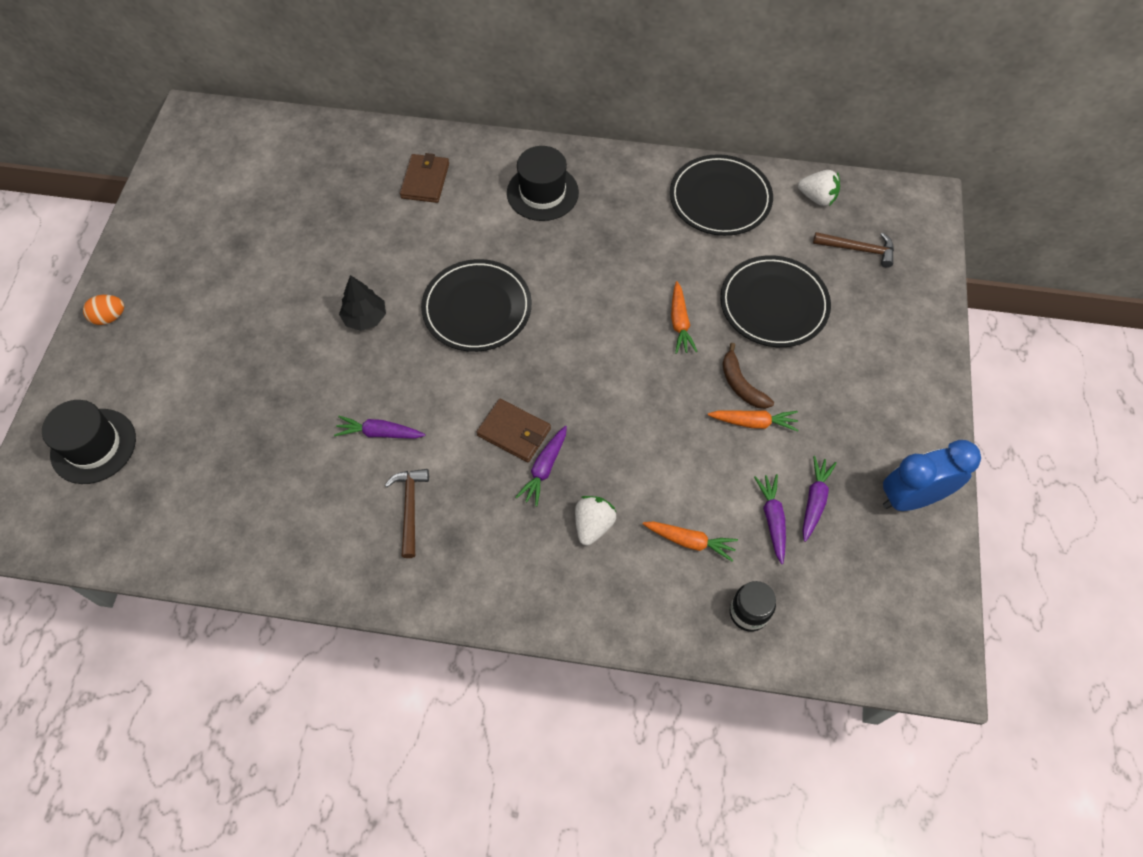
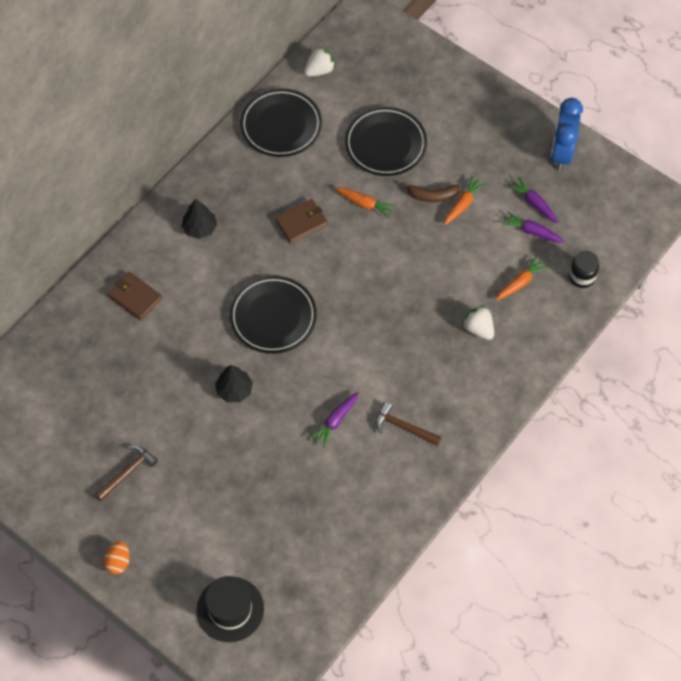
camera: 60 degrees left, 0 degrees up
brown wallet [477,399,551,462] -> brown wallet moved to [275,199,328,244]
black hat [507,146,579,221] -> black tree [181,199,217,239]
purple carrot [516,426,567,506] -> none
brown hammer [813,232,894,268] -> brown hammer moved to [95,445,158,501]

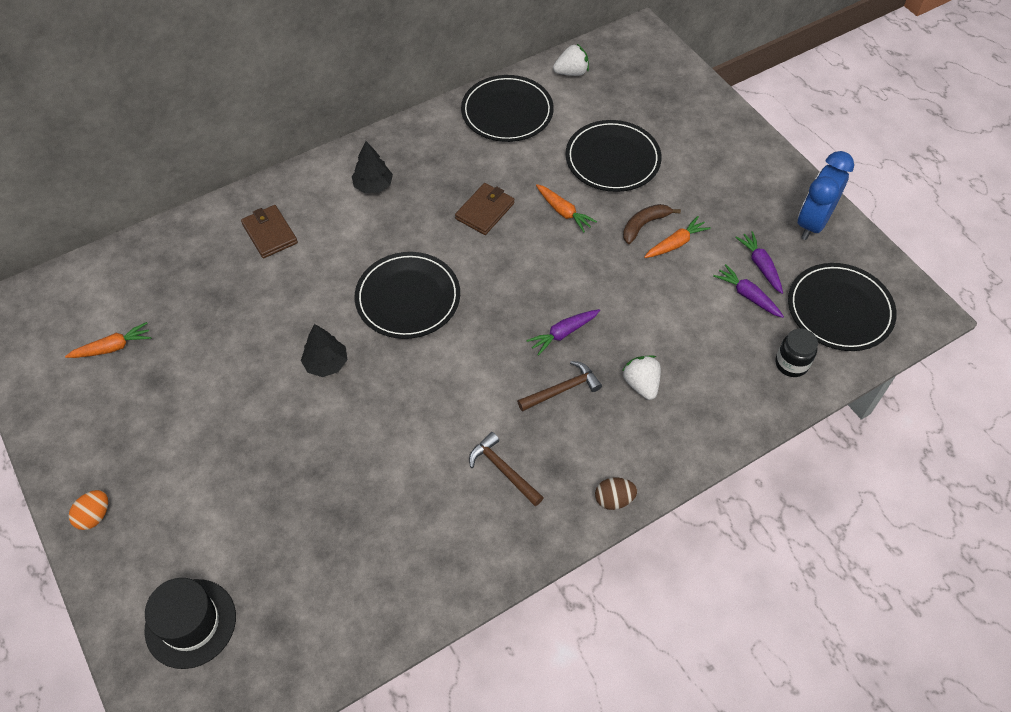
camera: 20 degrees right, 5 degrees down
brown hammer [95,445,158,501] -> brown hammer moved to [517,361,602,412]
brown wallet [275,199,328,244] -> brown wallet turned 45 degrees counterclockwise [455,183,515,235]
purple carrot [310,392,359,448] -> purple carrot moved to [526,309,600,356]
brown banana [402,182,461,202] -> brown banana turned 120 degrees clockwise [623,204,681,244]
orange carrot [496,256,548,301] -> orange carrot moved to [65,322,152,358]
none -> brown egg [595,478,637,510]
none -> black plate [788,263,897,351]

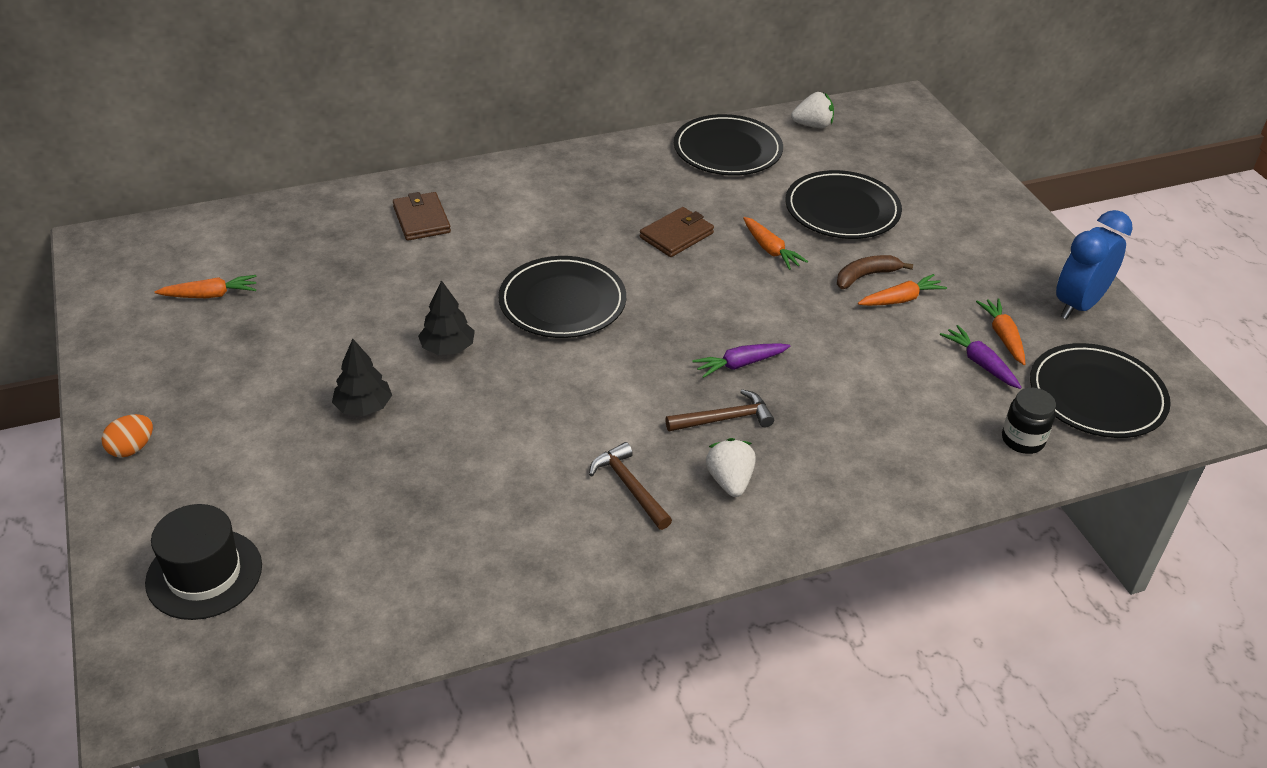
camera: 10 degrees right, 15 degrees down
black tree [352,141,393,193] -> black tree moved to [332,339,392,416]
brown egg [595,478,637,510] -> none
white strawberry [622,356,661,400] -> white strawberry moved to [706,438,756,497]
purple carrot [735,231,783,294] -> orange carrot [976,298,1025,365]

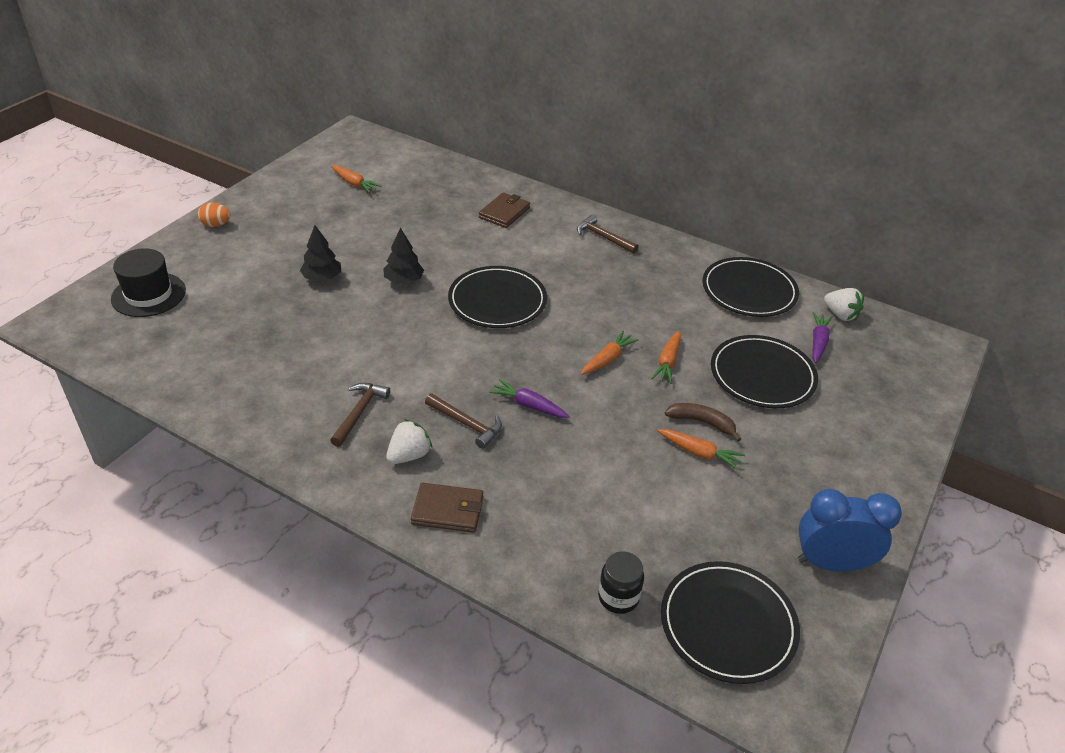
camera: 50 degrees right, 0 degrees up
brown wallet [640,207,714,257] -> brown wallet moved to [411,483,483,533]
purple carrot [940,325,1022,389] -> purple carrot moved to [812,312,832,363]
orange carrot [976,298,1025,365] -> orange carrot moved to [581,331,639,375]
none -> brown hammer [577,214,639,254]

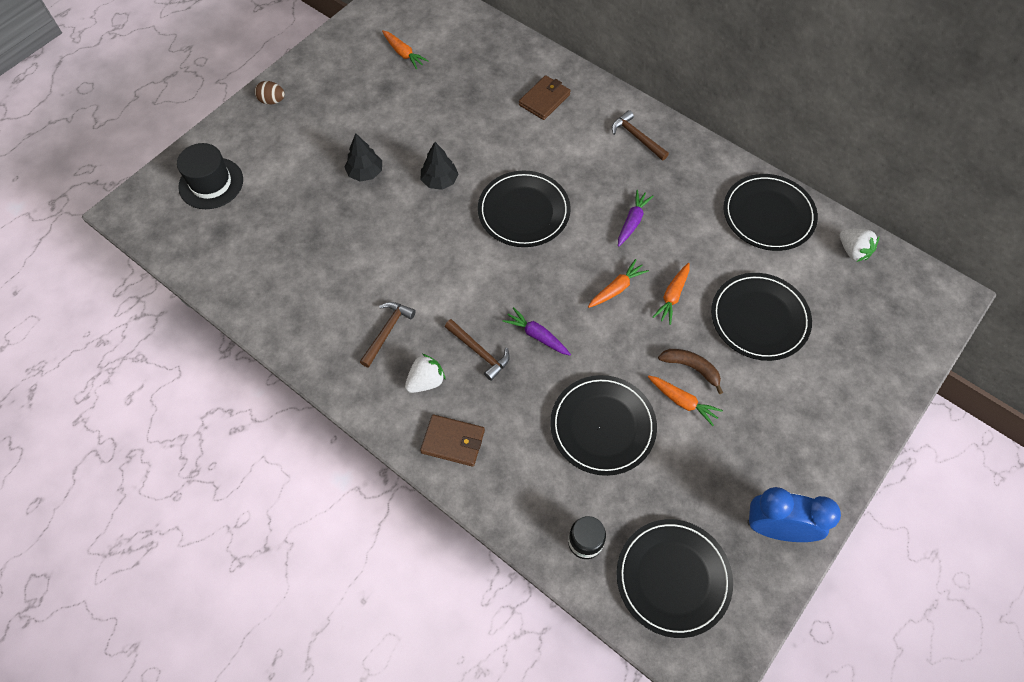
camera: 10 degrees right, 20 degrees up
orange egg [198,203,230,227] -> brown egg [255,81,285,105]
purple carrot [812,312,832,363] -> purple carrot moved to [618,190,653,247]
none -> black plate [550,375,657,476]

